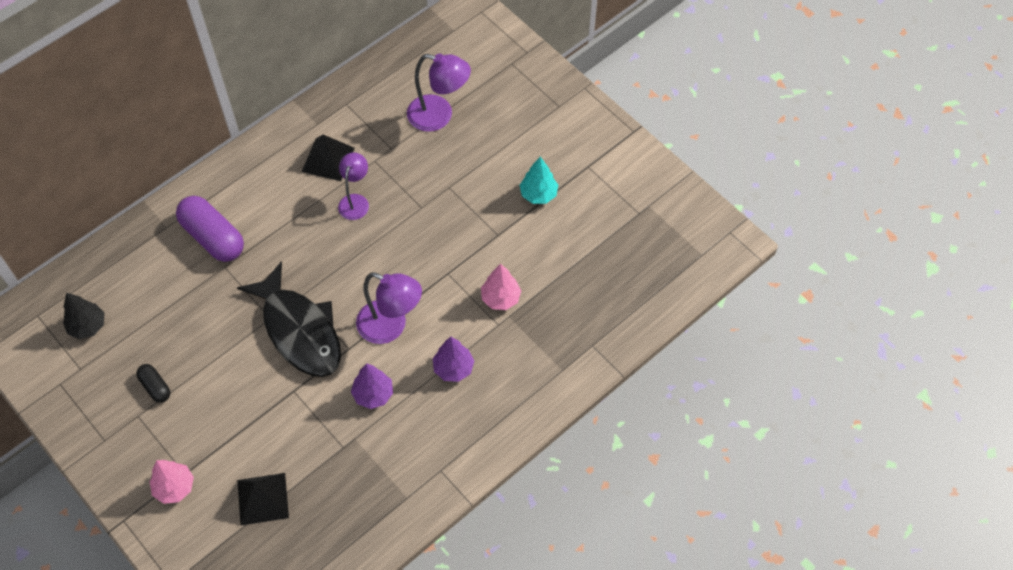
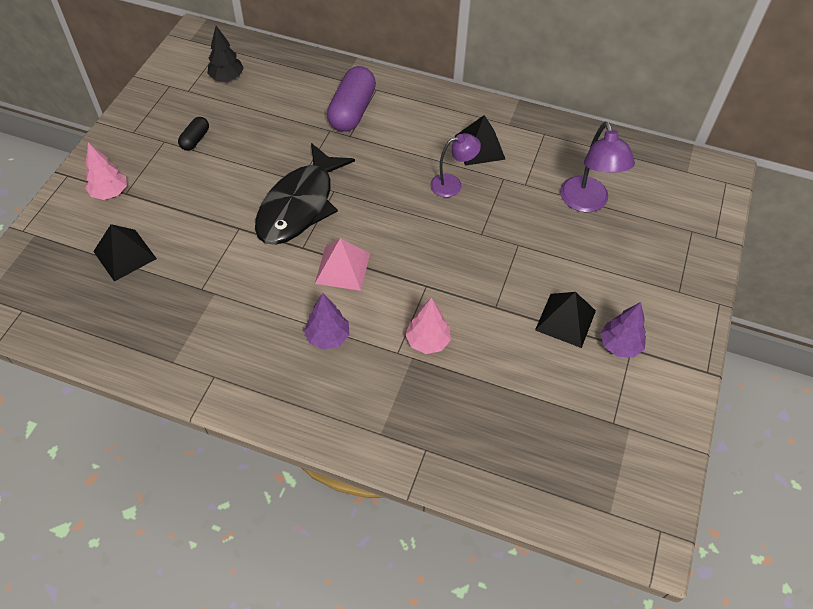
camera: 60 degrees right, 5 degrees down
purple tree [351,363,393,409] -> purple tree moved to [600,302,646,358]
purple lamp [356,272,422,344] -> pink pyramid [315,238,370,291]
turquoise tree [520,157,558,204] -> black pyramid [535,292,596,348]

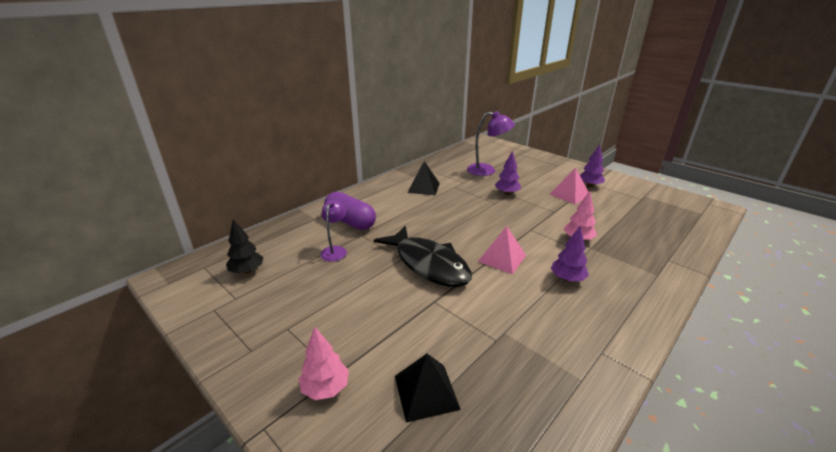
camera: 65 degrees left, 25 degrees down
black capsule [178,117,209,151] -> none
purple lamp [430,133,481,197] -> purple lamp moved to [320,200,347,262]
black pyramid [535,292,596,348] -> pink pyramid [549,167,588,204]
none -> purple tree [495,150,521,195]

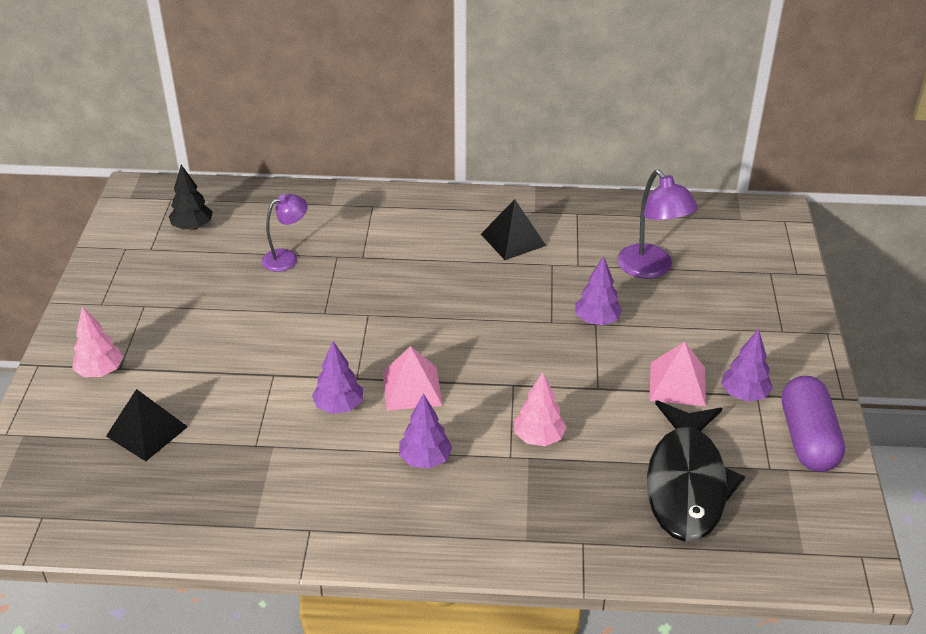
camera: 50 degrees right, 10 degrees up
purple capsule [324,192,376,230] -> purple capsule moved to [782,376,845,472]
black fish [374,226,472,287] -> black fish moved to [647,401,745,542]
none -> purple tree [312,341,363,414]

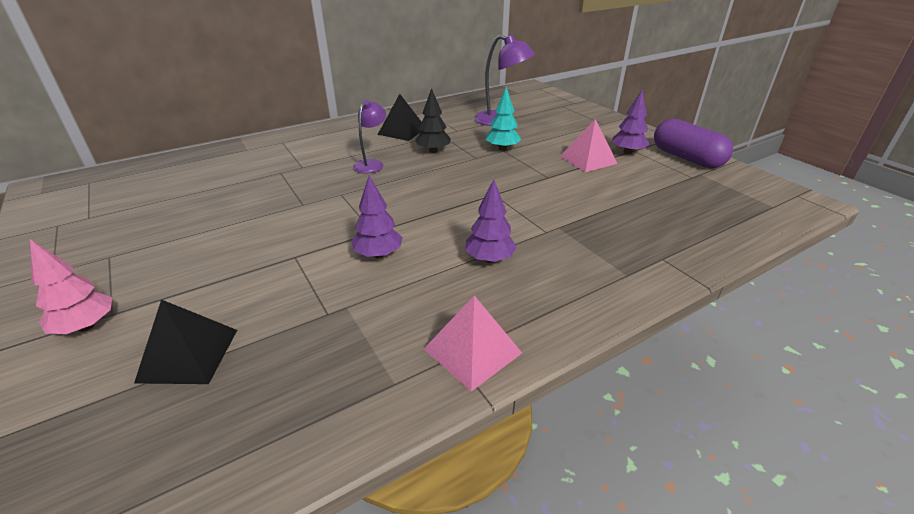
camera: 35 degrees left, 5 degrees down
black tree [169,165,213,231] -> black tree moved to [415,88,451,153]
purple lamp [262,194,308,272] -> purple lamp moved to [353,100,386,174]
pink pyramid [383,346,443,411] -> pink pyramid moved to [424,295,522,392]
pink tree [514,372,567,446] -> none
purple tree [575,256,623,325] -> turquoise tree [486,86,521,151]
black fish [647,401,745,542] -> none

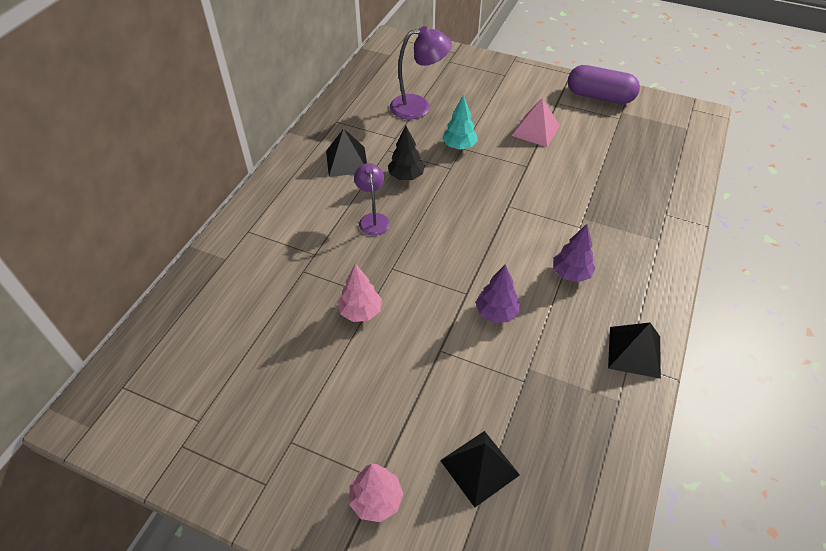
camera: 35 degrees left, 15 degrees up
pink pyramid [424,295,522,392] -> black pyramid [608,323,661,379]
purple tree [612,90,650,154] -> none
none -> pink tree [338,263,382,322]

